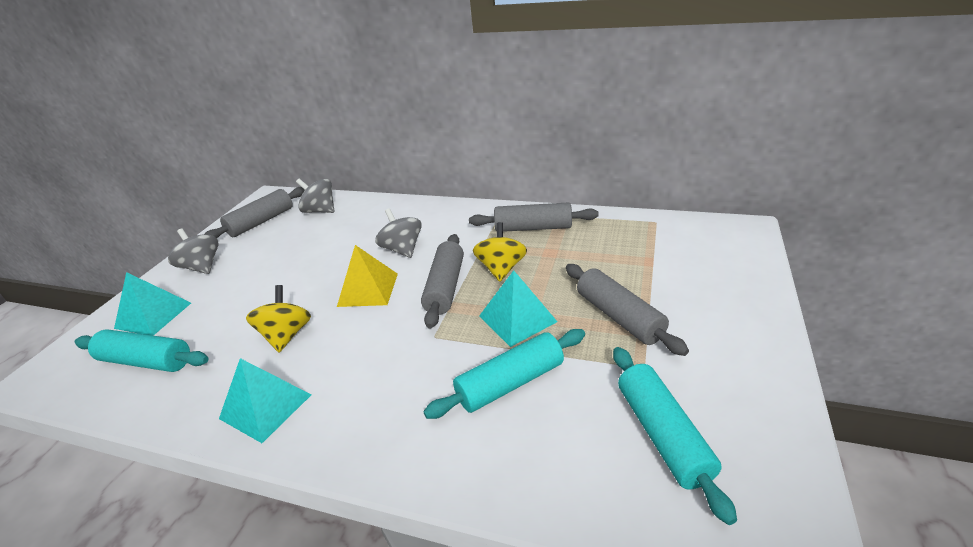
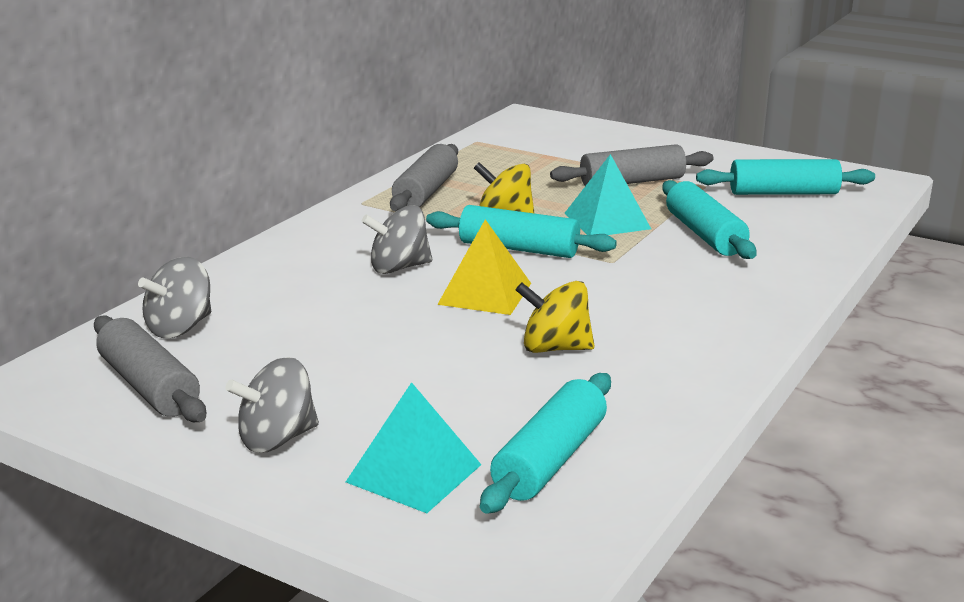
camera: 80 degrees left, 10 degrees down
turquoise pyramid [219,358,311,443] -> none
grey rolling pin [421,234,464,328] -> turquoise rolling pin [426,205,617,258]

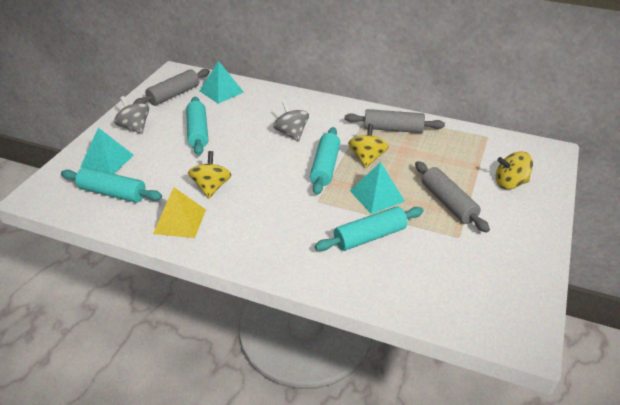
camera: 80 degrees right, 15 degrees up
grey spinning top [138,257,211,338] -> turquoise pyramid [200,61,244,104]
yellow pyramid [437,219,531,315] -> yellow pyramid moved to [153,187,206,238]
turquoise rolling pin [696,159,875,195] -> turquoise rolling pin moved to [186,97,208,155]
none -> yellow spinning top [496,152,533,189]

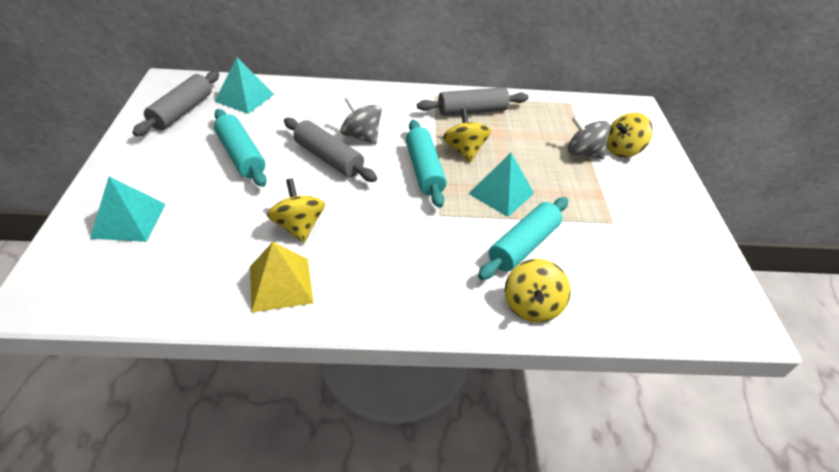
camera: 25 degrees left, 5 degrees up
turquoise rolling pin [61,167,162,203] -> none
grey spinning top [114,96,149,134] -> grey spinning top moved to [567,116,610,159]
grey rolling pin [415,161,490,233] -> grey rolling pin moved to [284,118,377,182]
none -> yellow spinning top [505,259,571,323]

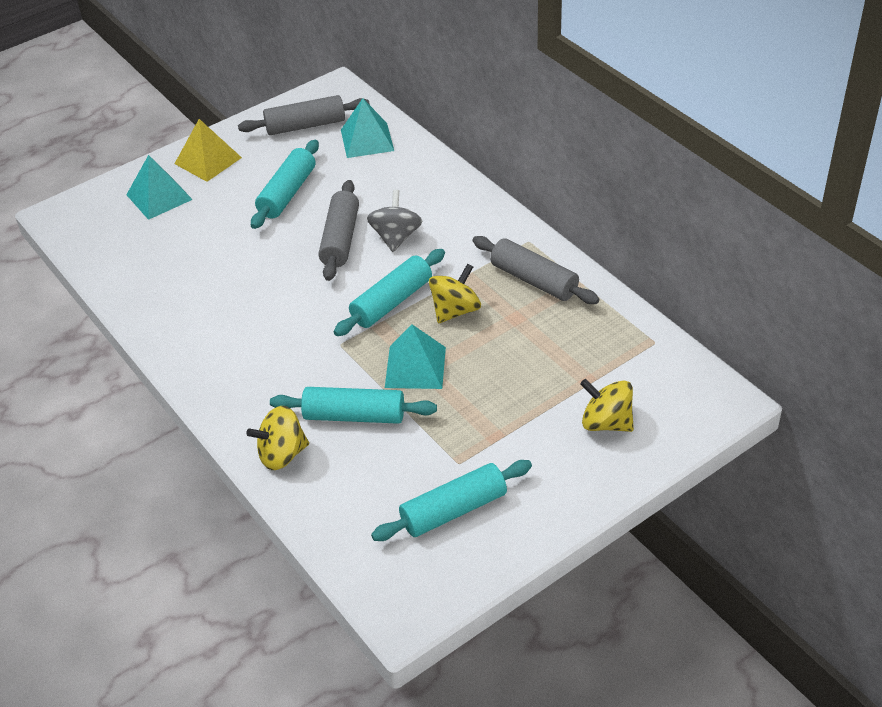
camera: 60 degrees right, 0 degrees up
yellow pyramid [250,242,313,312] -> yellow pyramid moved to [175,119,242,182]
yellow spinning top [267,179,325,243] -> none
grey spinning top [567,116,610,159] -> none
none -> turquoise rolling pin [371,460,532,541]

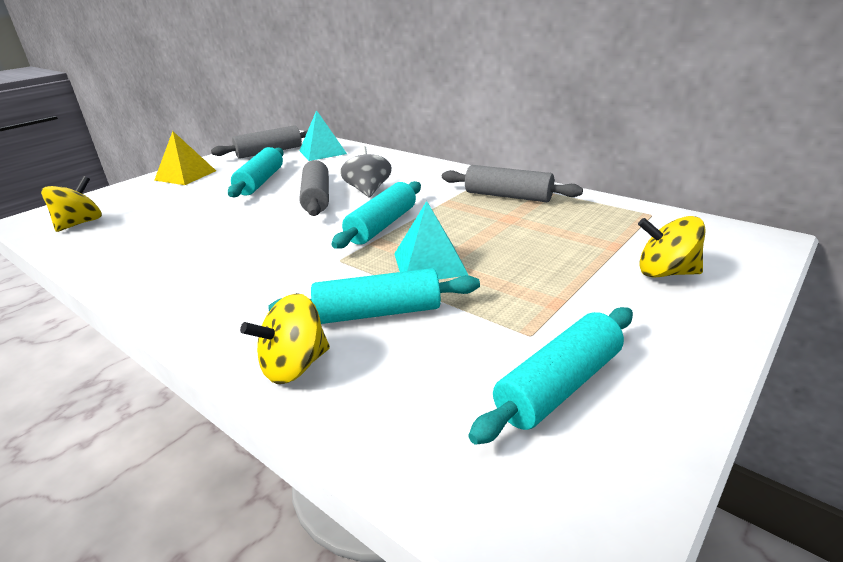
camera: 15 degrees left, 15 degrees down
turquoise pyramid [126,155,193,220] -> none
yellow spinning top [429,263,481,323] -> yellow spinning top moved to [41,176,102,232]

